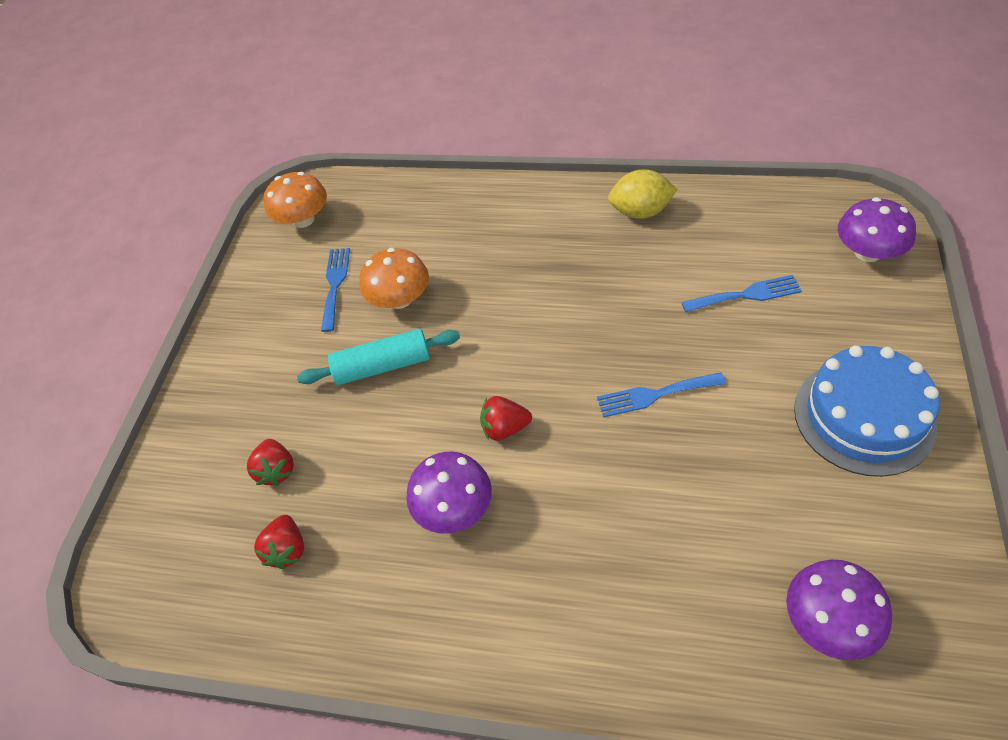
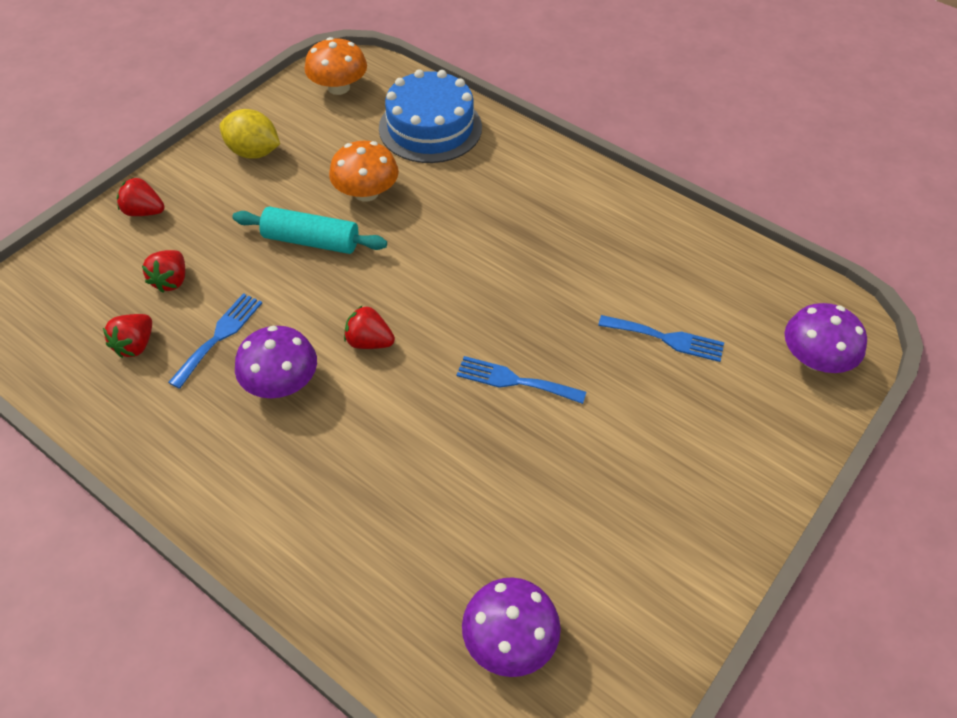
camera: 20 degrees right, 0 degrees up
blue fork [321,248,350,332] -> blue fork moved to [168,293,262,389]
yellow lemon [608,169,678,219] -> yellow lemon moved to [220,109,280,159]
blue cake [794,345,939,477] -> blue cake moved to [379,69,482,163]
none -> red strawberry [117,177,165,216]

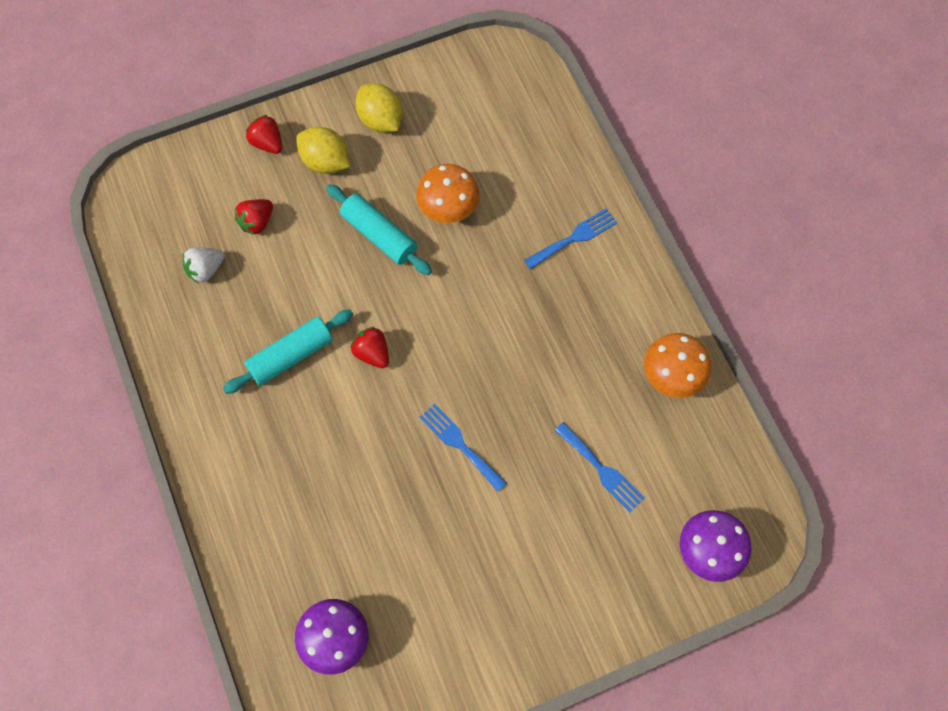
camera: 30 degrees right, 15 degrees up
red strawberry [103,314,152,358] -> white strawberry [182,247,224,284]
blue fork [168,293,262,389] -> blue fork moved to [524,208,618,269]
purple mushroom [235,326,317,398] -> turquoise rolling pin [223,309,353,394]
orange mushroom [305,37,367,95] -> orange mushroom moved to [644,333,711,398]
blue cake [379,69,482,163] -> none
none -> yellow lemon [296,127,350,174]

